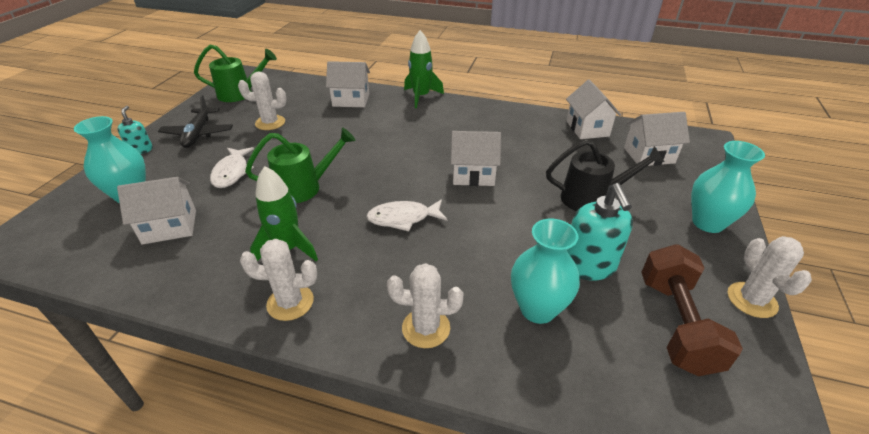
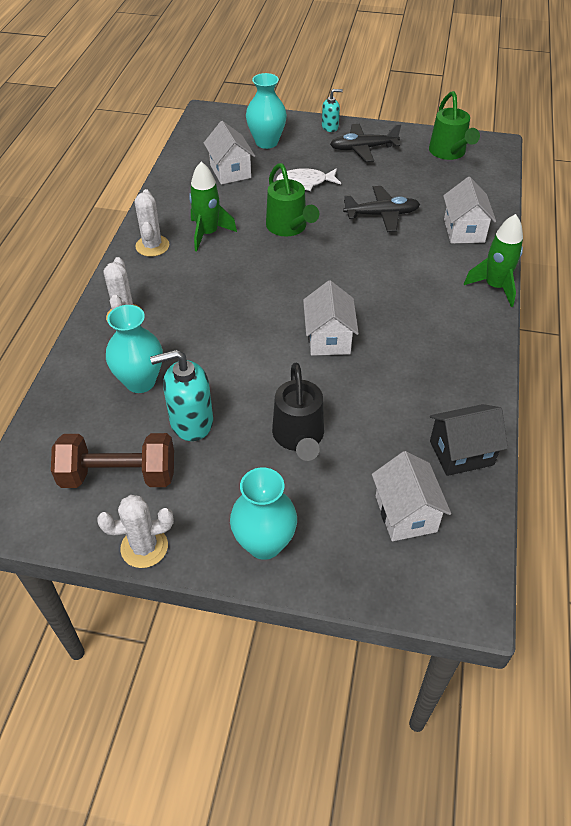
camera: 85 degrees right, 10 degrees up
white cactus [238,72,287,130] -> none
white fish [366,199,447,231] -> none
white house [566,80,621,139] -> black house [430,404,508,476]
none -> black plane [343,186,420,232]

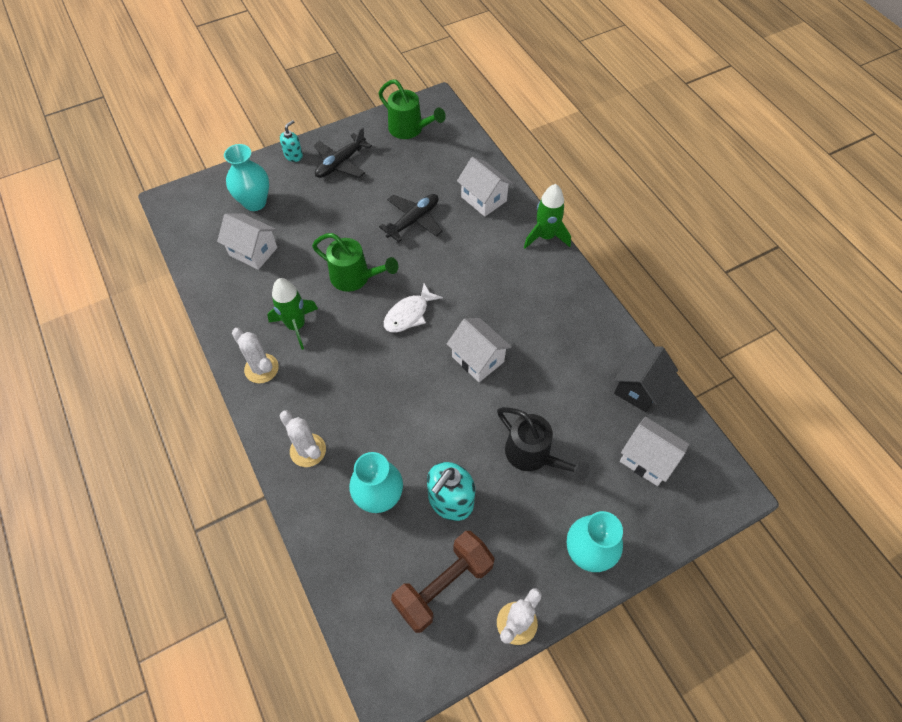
camera: 40 degrees left, 10 degrees up
white fish [276,168,341,191] -> white fish moved to [384,283,443,332]

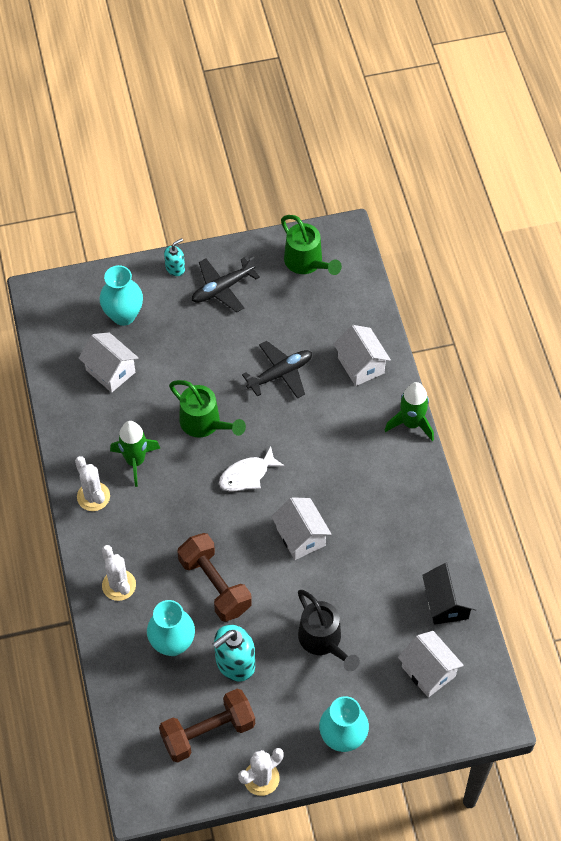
camera: 15 degrees right, 0 degrees up
black house [614,346,678,412] -> black house turned 60 degrees counterclockwise [422,562,477,625]
none -> brown dumbbell [178,533,252,622]

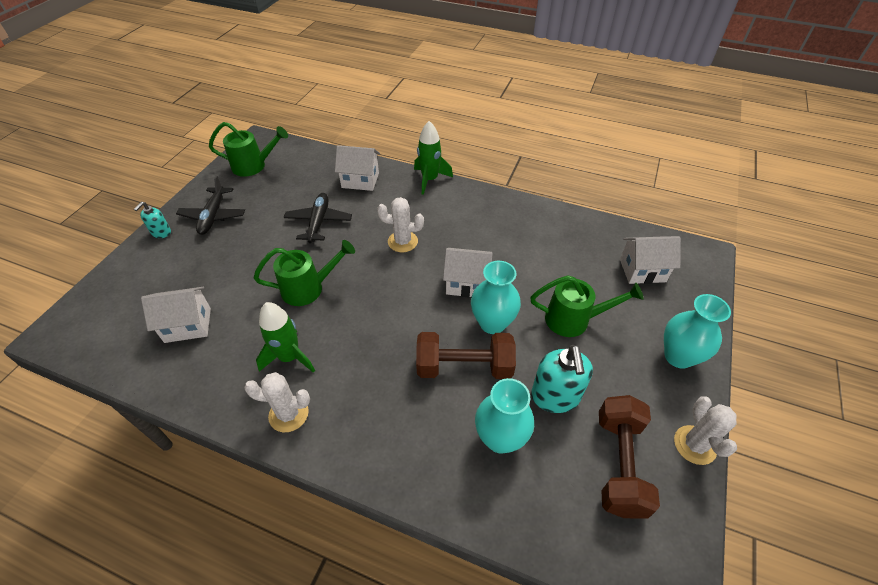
camera: 55 degrees left, 10 degrees down
turquoise vase [99,265,143,326] -> turquoise vase moved to [471,261,521,334]
white cactus [102,545,136,601] -> white cactus moved to [377,197,424,252]
turquoise soap dispenser [164,238,185,276] -> turquoise soap dispenser turned 150 degrees counterclockwise [134,202,171,238]
white fish [219,446,285,492] -> none
black watering can [298,590,360,671] -> green watering can [530,275,644,337]
black house [422,562,477,625] -> none

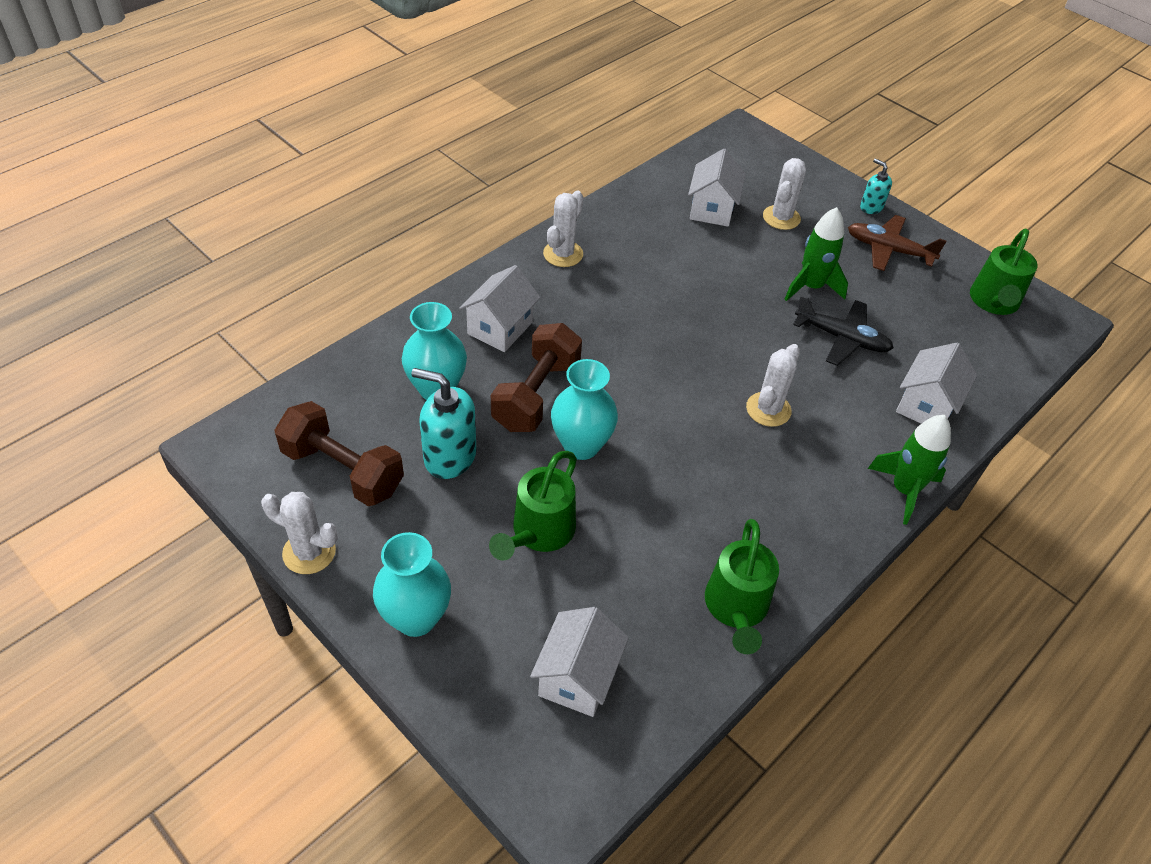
camera: 110 degrees right, 0 degrees up
black plane [176,175,245,235] -> brown plane [848,215,946,271]
green watering can [254,240,355,306] -> green watering can moved to [705,519,779,654]
green rocket [256,302,315,373] -> green rocket moved to [785,207,848,301]
white house [443,248,493,298] -> white house moved to [459,265,540,352]
none -> white cactus [763,158,806,230]

